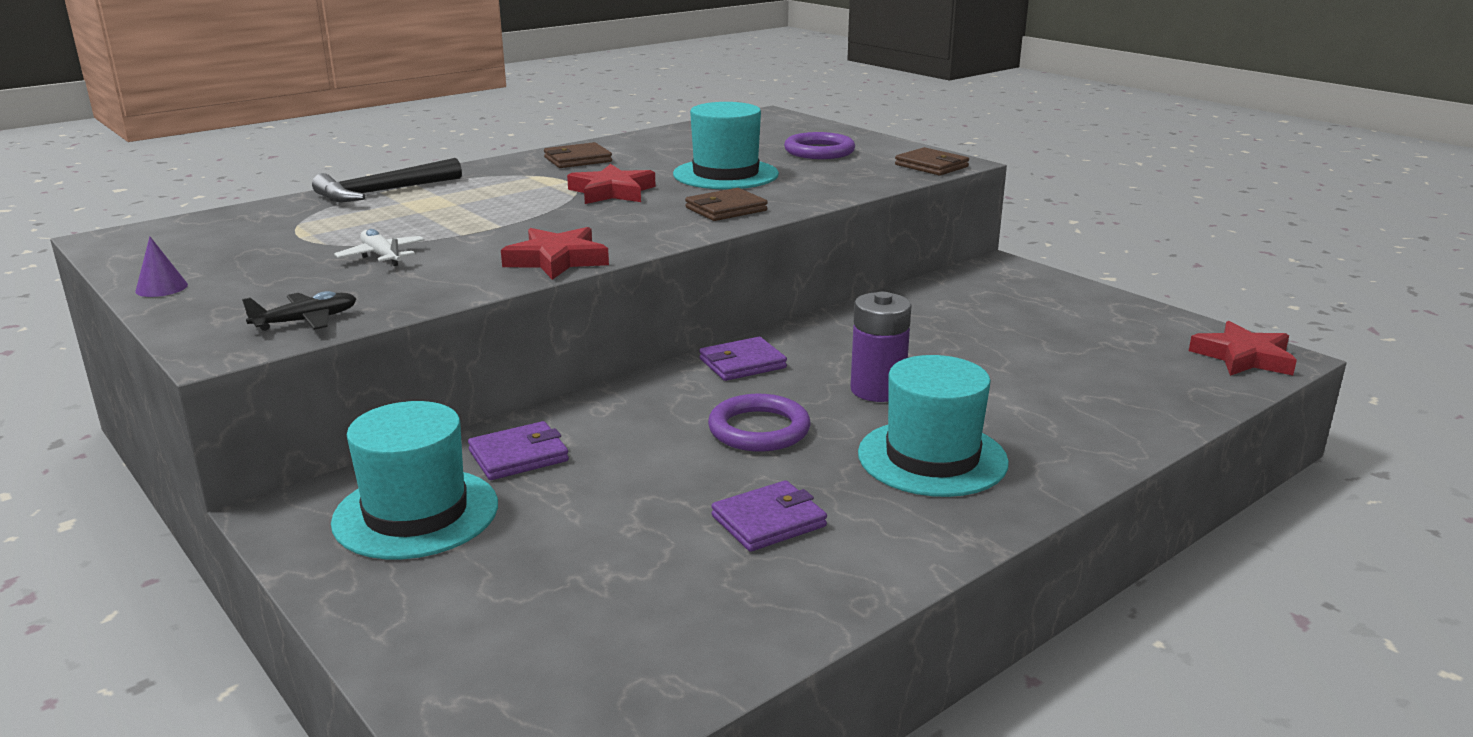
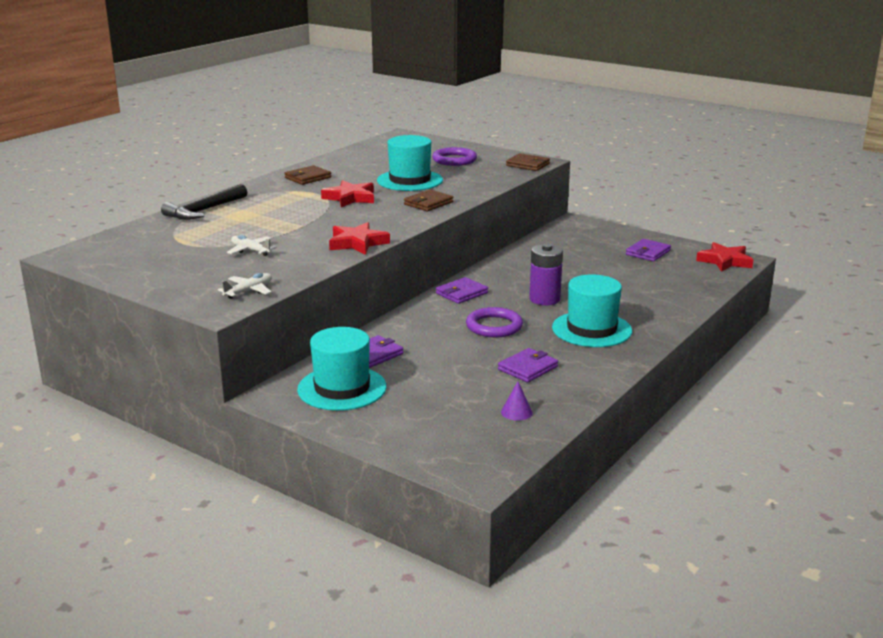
camera: 15 degrees left, 0 degrees up
purple cone [135,237,188,297] -> purple cone moved to [501,382,533,421]
black plane [242,291,356,331] -> white plane [218,273,272,299]
none -> purple wallet [626,239,671,262]

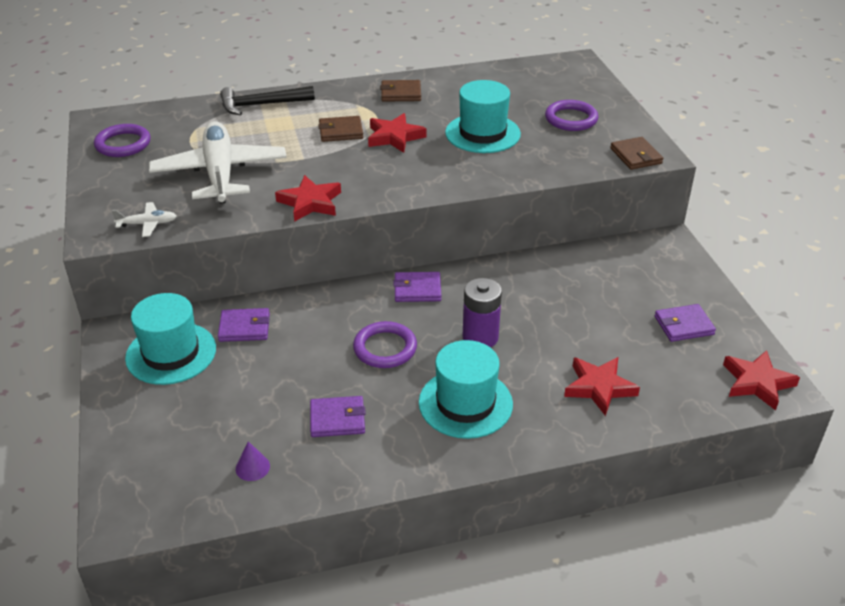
camera: 40 degrees right, 15 degrees up
white plane [227,235,277,256] -> white plane [149,121,287,204], size x2.47
brown wallet [404,189,453,211] -> brown wallet moved to [318,116,363,142]
none -> purple ring [94,124,151,157]
none -> red star [564,357,640,416]

